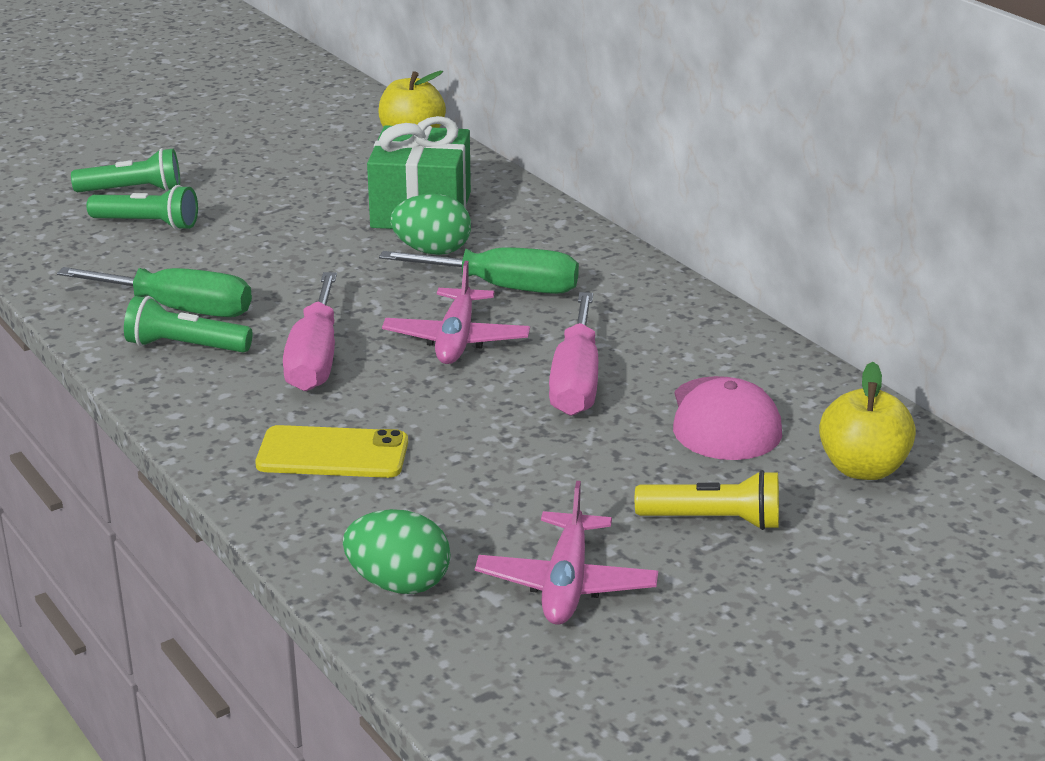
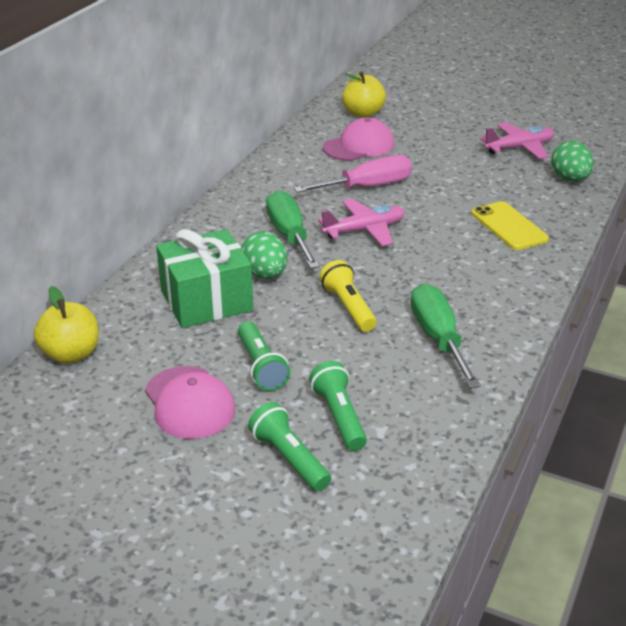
camera: 120 degrees left, 5 degrees up
green flashlight [124,296,253,353] -> green flashlight moved to [238,321,290,391]
pink screwdriver [283,272,337,391] -> none
yellow flashlight [635,470,779,530] -> yellow flashlight moved to [319,260,376,332]
none -> pink cap [145,366,235,439]

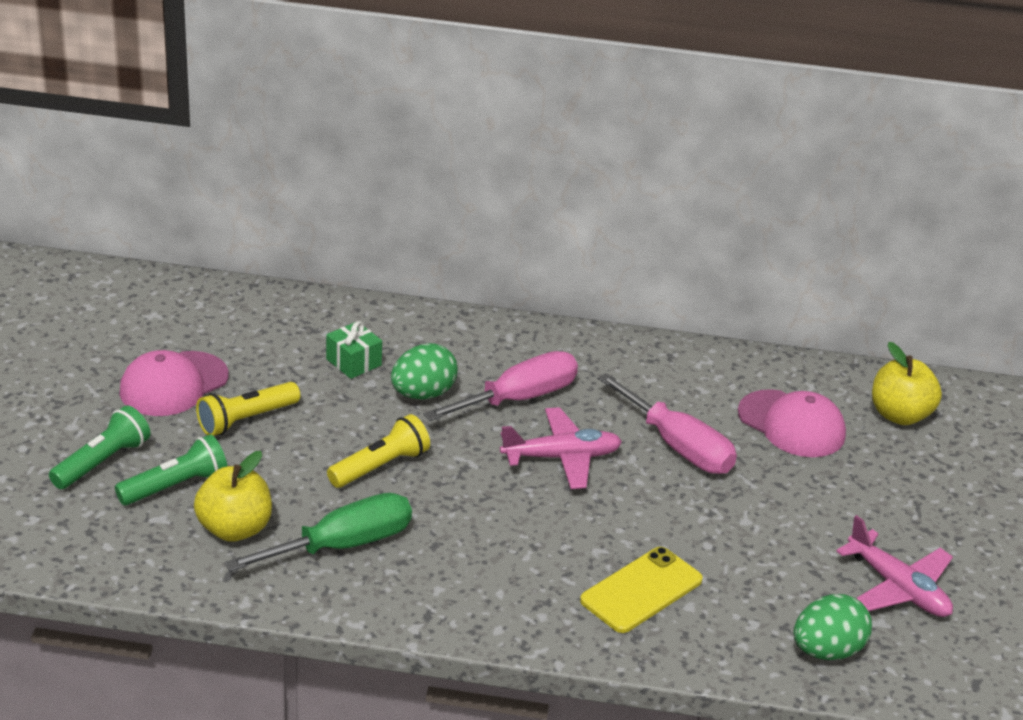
camera: 70 degrees right, 0 degrees up
yellow apple [34,286,99,364] -> yellow apple moved to [194,451,272,542]
green gift [156,229,253,328] -> green gift [326,321,382,379], size x0.48
green flashlight [238,321,290,391] -> yellow flashlight [196,382,300,436]
green screwdriver [266,190,320,269] -> pink screwdriver [423,351,578,421]
pink plane [318,199,405,246] -> pink plane turned 60 degrees counterclockwise [500,407,622,489]

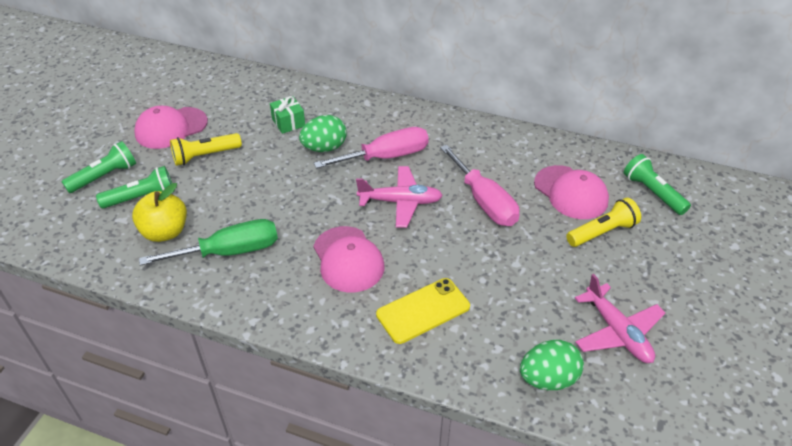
camera: 15 degrees right, 10 degrees up
yellow flashlight [327,414,430,488] -> yellow flashlight moved to [566,198,641,247]
yellow apple [872,342,942,425] -> green flashlight [624,154,691,215]
none -> pink cap [313,226,384,293]

